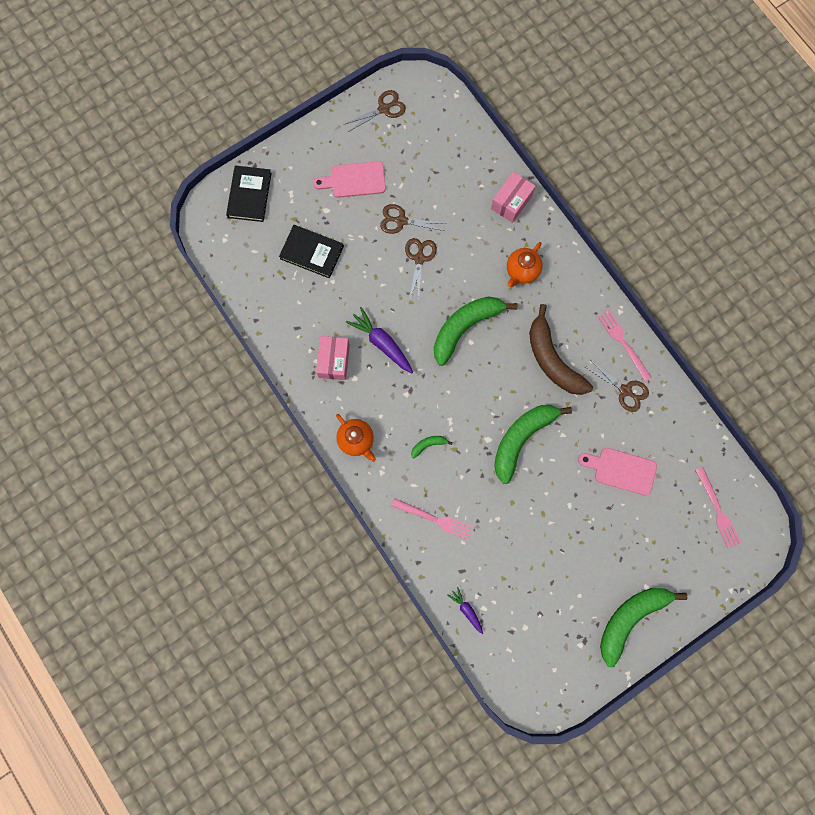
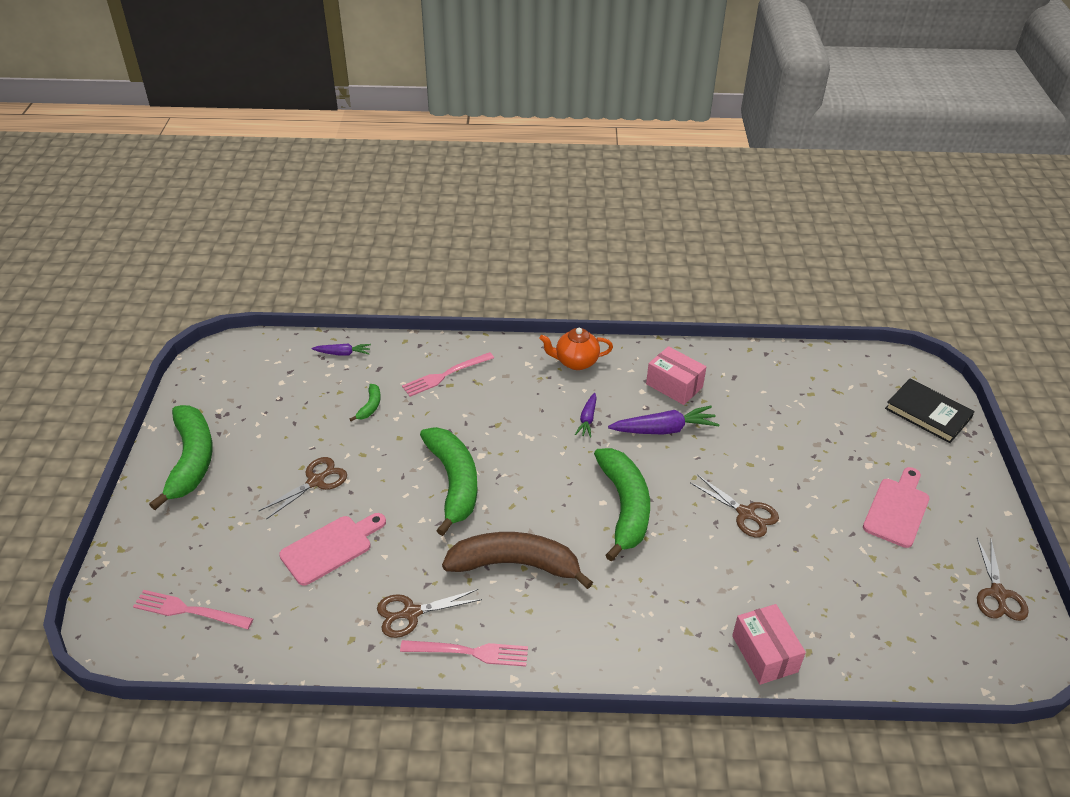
camera: 125 degrees right, 35 degrees down
black book [279,225,344,278] -> none
brown scissors [380,204,444,234] -> brown scissors moved to [259,457,347,519]
green banana [411,436,453,459] -> green banana moved to [350,384,381,421]
orange teapot [507,242,543,287] -> none
none -> purple carrot [575,393,597,438]

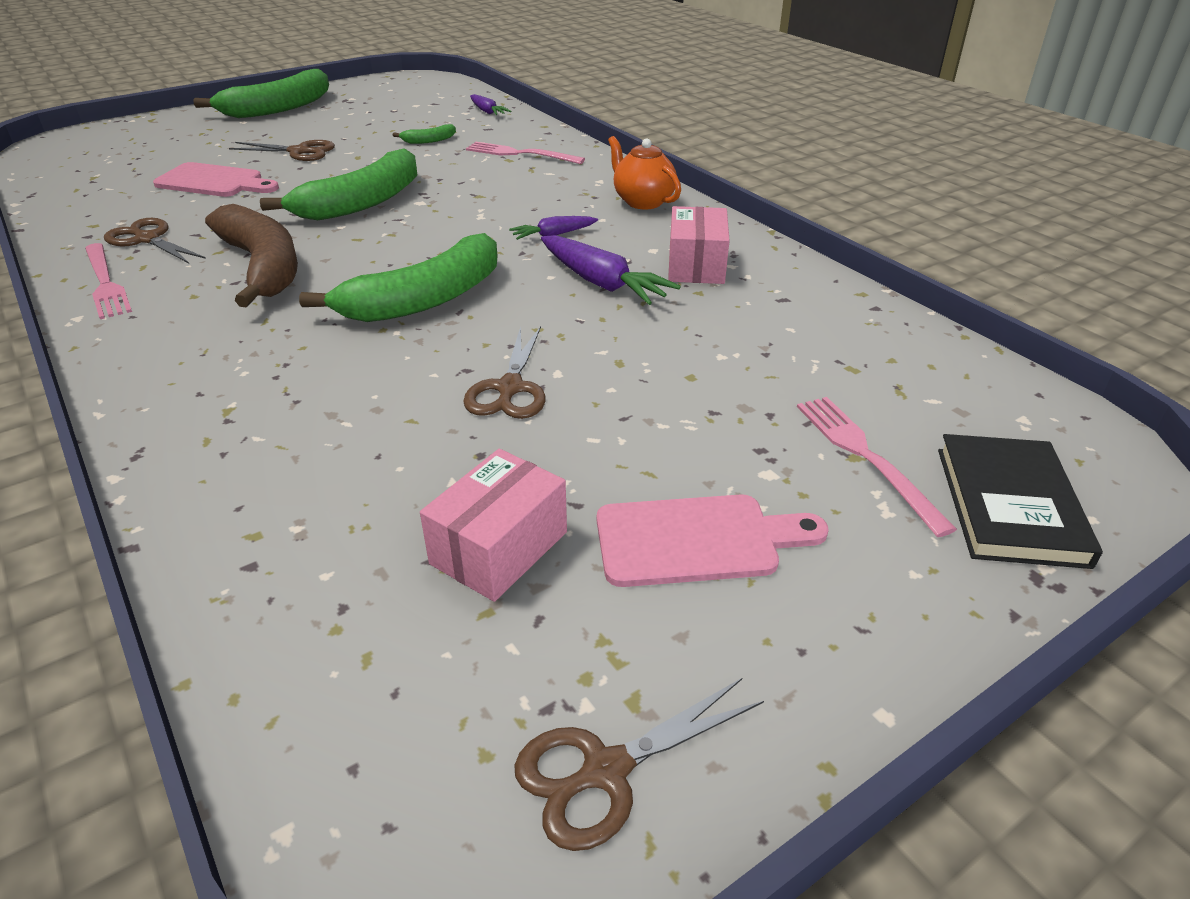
camera: 55 degrees right, 5 degrees down
pink fork [133,590,253,629] -> pink fork moved to [797,397,957,537]
pink box [732,604,806,685] -> pink box moved to [420,449,567,602]

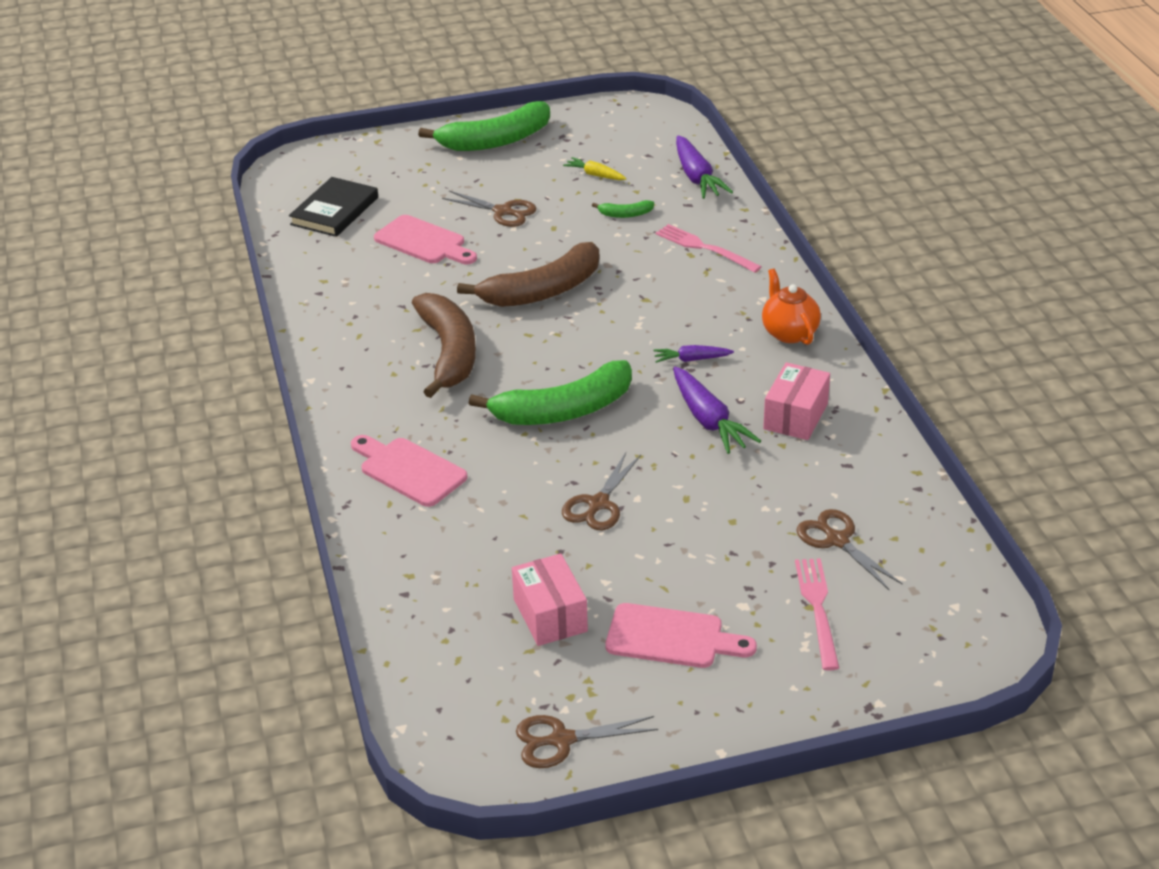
camera: 20 degrees right, 0 degrees up
pink fork [85,243,132,319] -> none
brown scissors [104,218,206,263] -> brown scissors moved to [797,509,903,590]
green banana [260,148,417,220] -> brown banana [457,242,599,307]
pink box [420,449,567,602] -> pink box turned 75 degrees counterclockwise [512,554,588,646]
purple carrot [470,94,511,115] -> purple carrot [676,135,733,199], size x1.74
black book [938,434,1103,569] -> black book moved to [289,177,378,237]
none -> pink cutting board [351,435,467,507]
none -> yellow carrot [563,157,627,180]

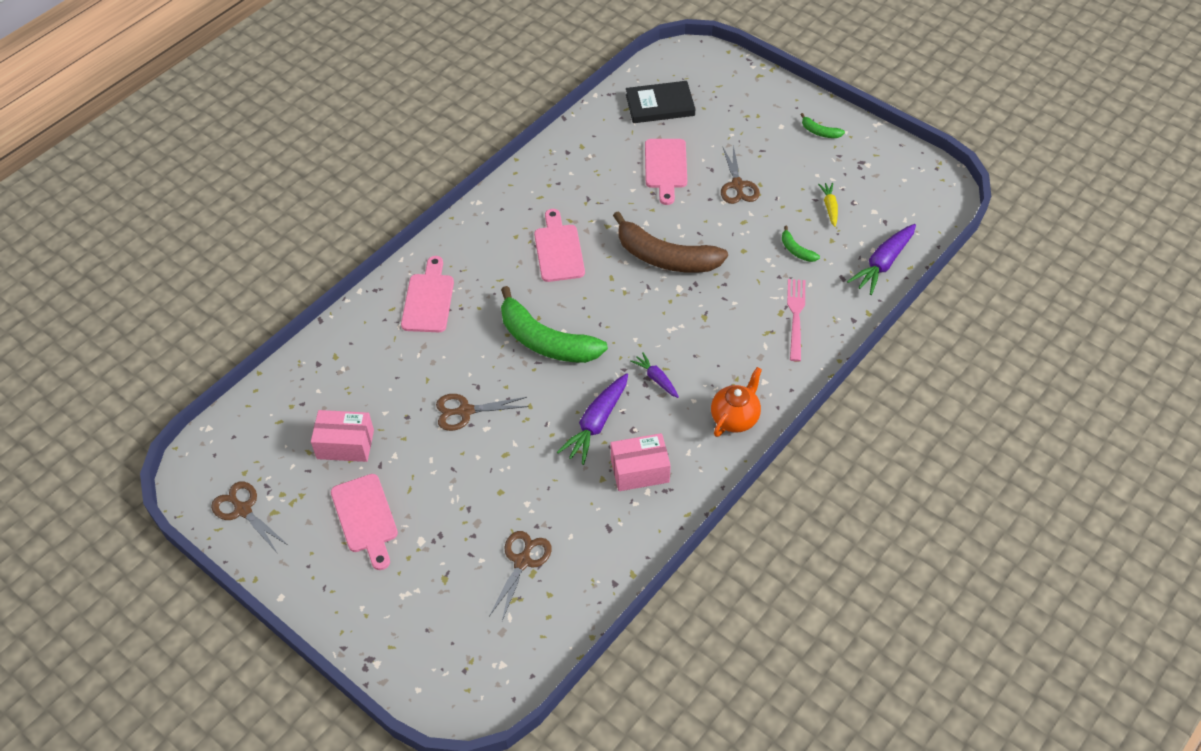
camera: 55 degrees right, 15 degrees up
brown banana [412,293,476,398] -> pink cutting board [534,209,585,282]
green banana [418,101,550,151] -> green banana [800,113,845,138], size x0.42
pink box [512,554,588,646] -> pink box turned 60 degrees clockwise [311,410,374,462]
pink fork [795,558,839,671] -> none

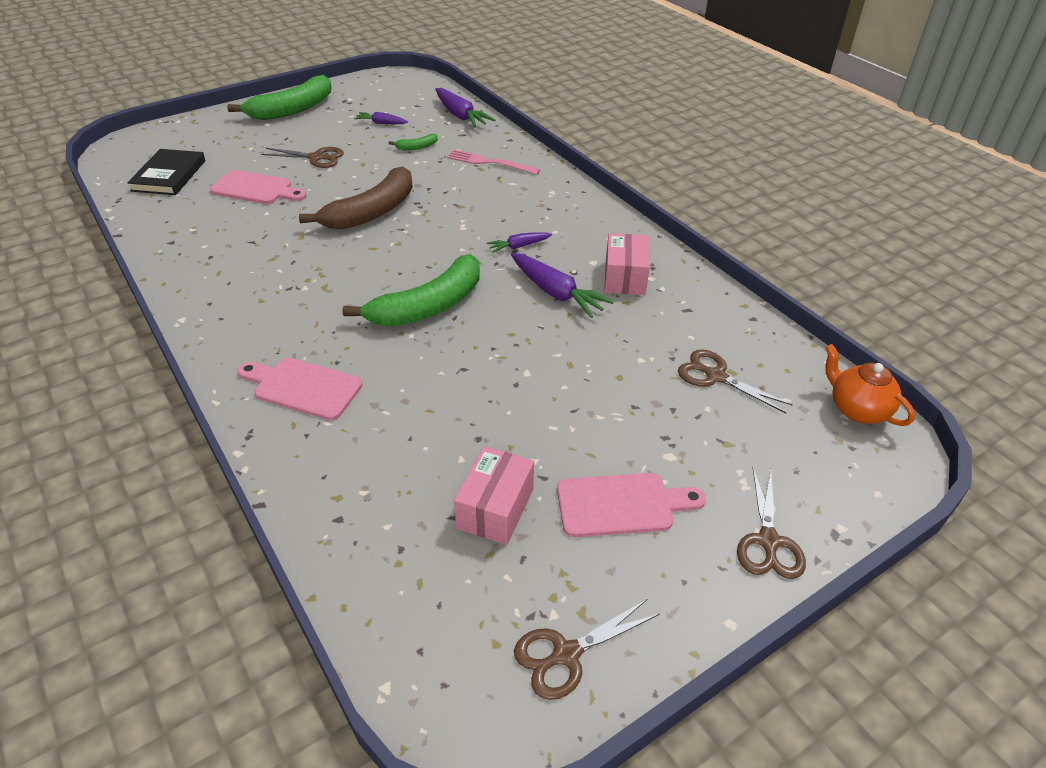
camera: 75 degrees left, 10 degrees down
brown scissors [436,394,529,431] -> brown scissors moved to [737,468,806,579]
pink cutting board [534,209,585,282] -> none
orange teapot [711,367,762,437] -> orange teapot moved to [825,344,915,426]
green banana [800,113,845,138] -> green banana [227,75,331,120], size x2.36
yellow carrot [818,183,838,227] -> purple carrot [354,112,408,124]

